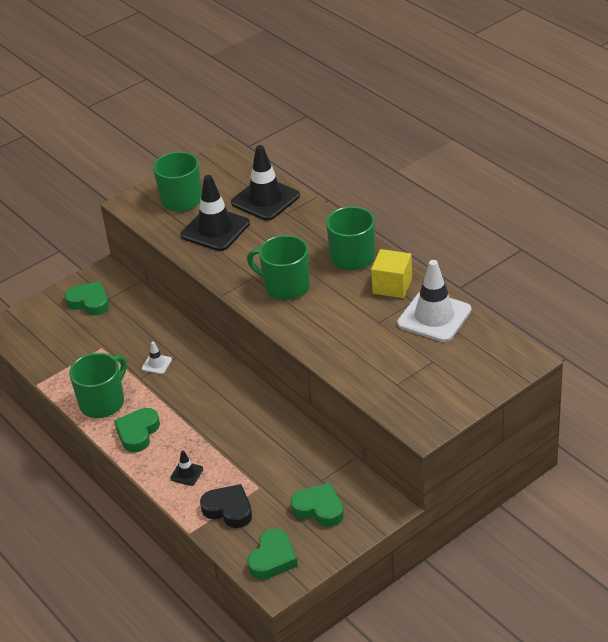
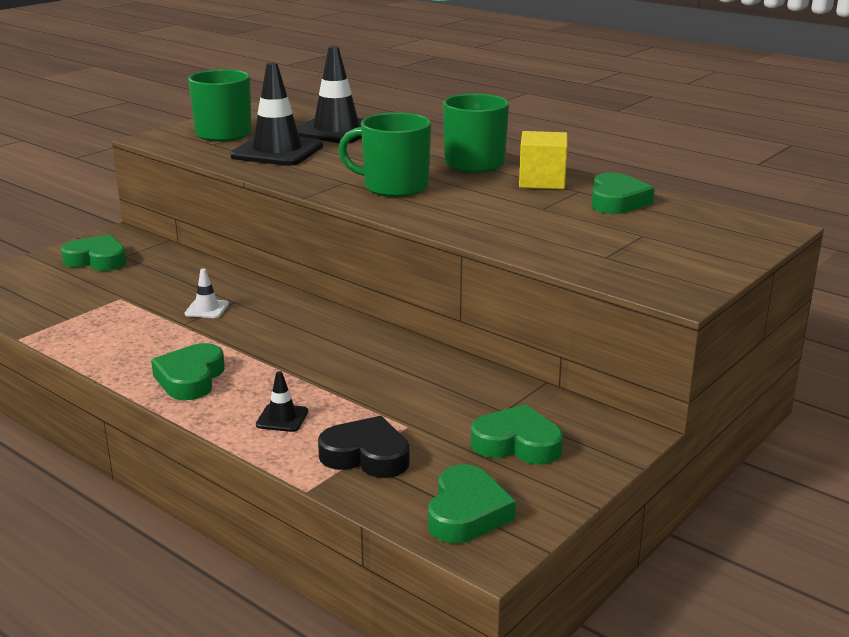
camera: 15 degrees left, 15 degrees down
green mug [69,353,127,418] -> none
white traffic cone [397,260,471,342] -> green heart [592,173,655,214]

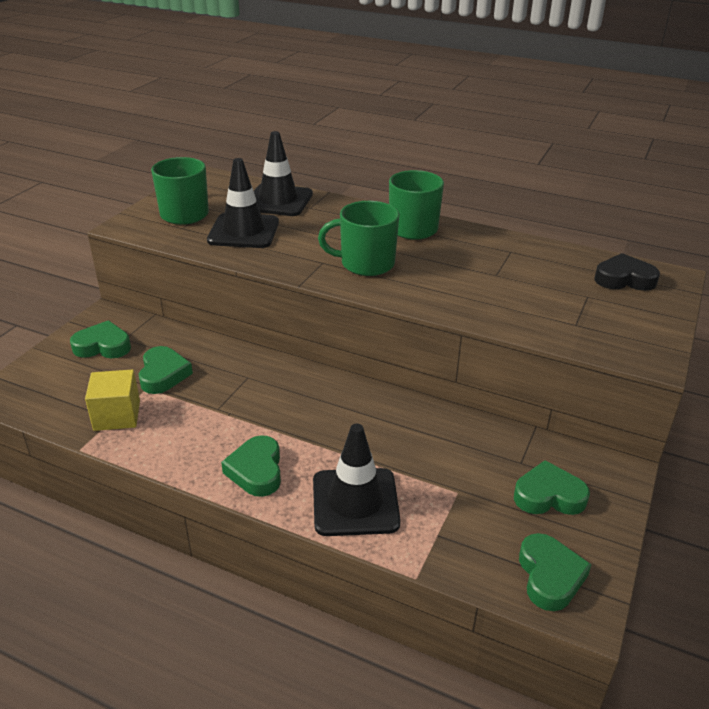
camera: 15 degrees left, 10 degrees up
white traffic cone [185,269,229,318] -> none
black traffic cone [256,371,308,432] -> black traffic cone [313,424,401,536], size x2.28
black heart [318,416,410,478] -> black heart moved to [595,253,660,291]
yellow cube [519,131,568,189] -> yellow cube moved to [85,369,140,431]
green heart [592,173,655,214] -> green heart moved to [139,346,193,394]

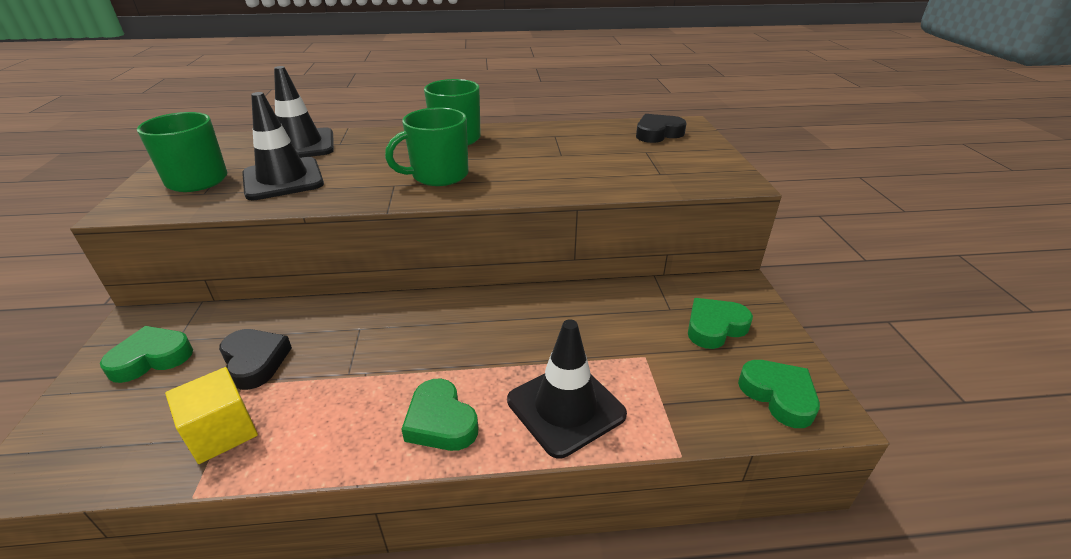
camera: 30 degrees left, 0 degrees up
green heart [139,346,193,394] -> black heart [219,329,292,390]

